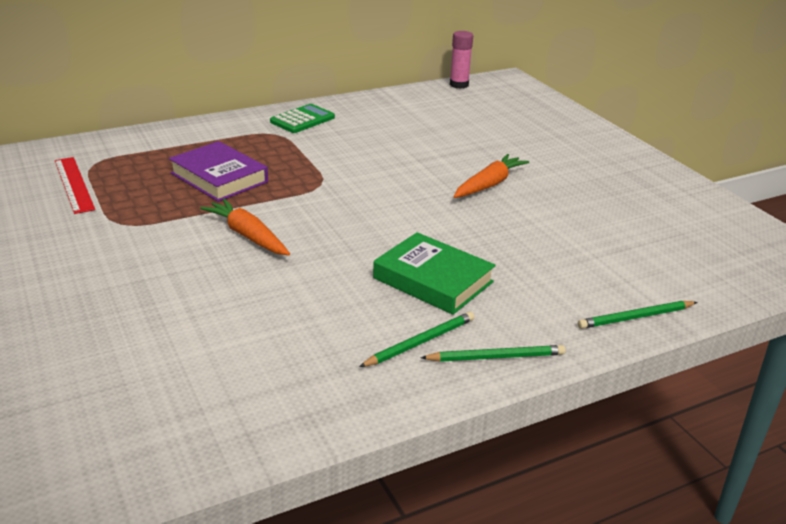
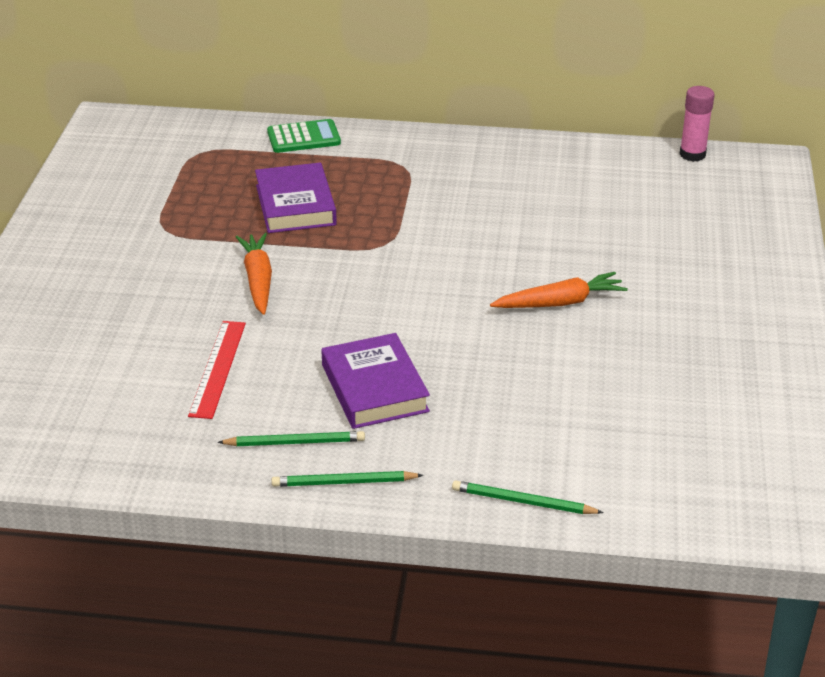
camera: 35 degrees right, 5 degrees up
red ruler [55,157,95,214] -> red ruler moved to [188,321,246,419]
green calculator [270,104,335,133] -> green calculator moved to [267,119,341,153]
green book [373,232,496,315] -> purple book [321,333,430,429]
green pencil [420,345,566,362] -> green pencil turned 150 degrees clockwise [272,471,423,487]

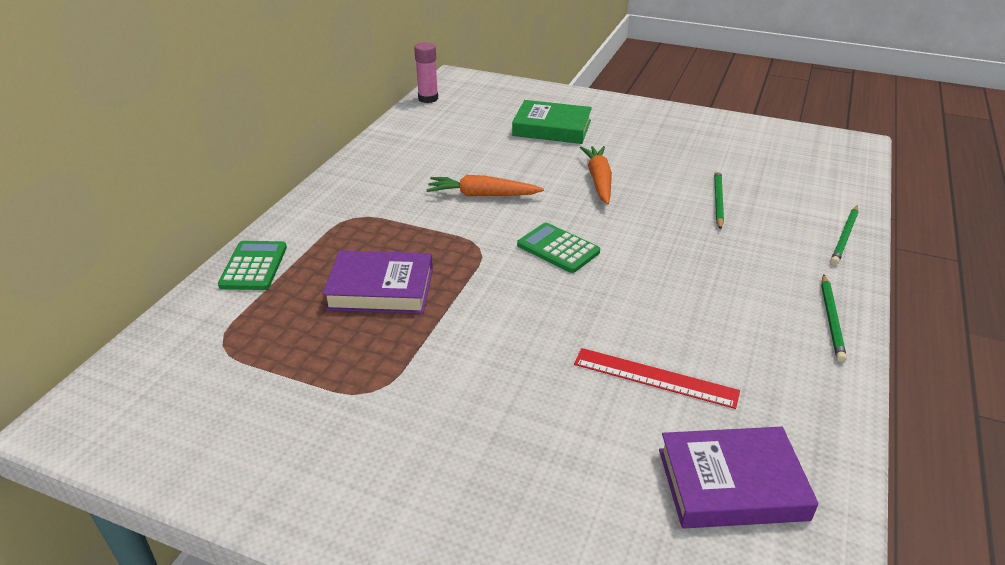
camera: 75 degrees left, 0 degrees up
green pencil [217,431,365,446] -> green pencil moved to [714,170,724,230]
orange carrot [236,233,272,315] -> orange carrot moved to [427,175,544,196]
purple book [321,333,430,429] -> purple book moved to [659,427,819,529]
none -> green book [512,100,592,144]
none -> green calculator [517,223,600,273]

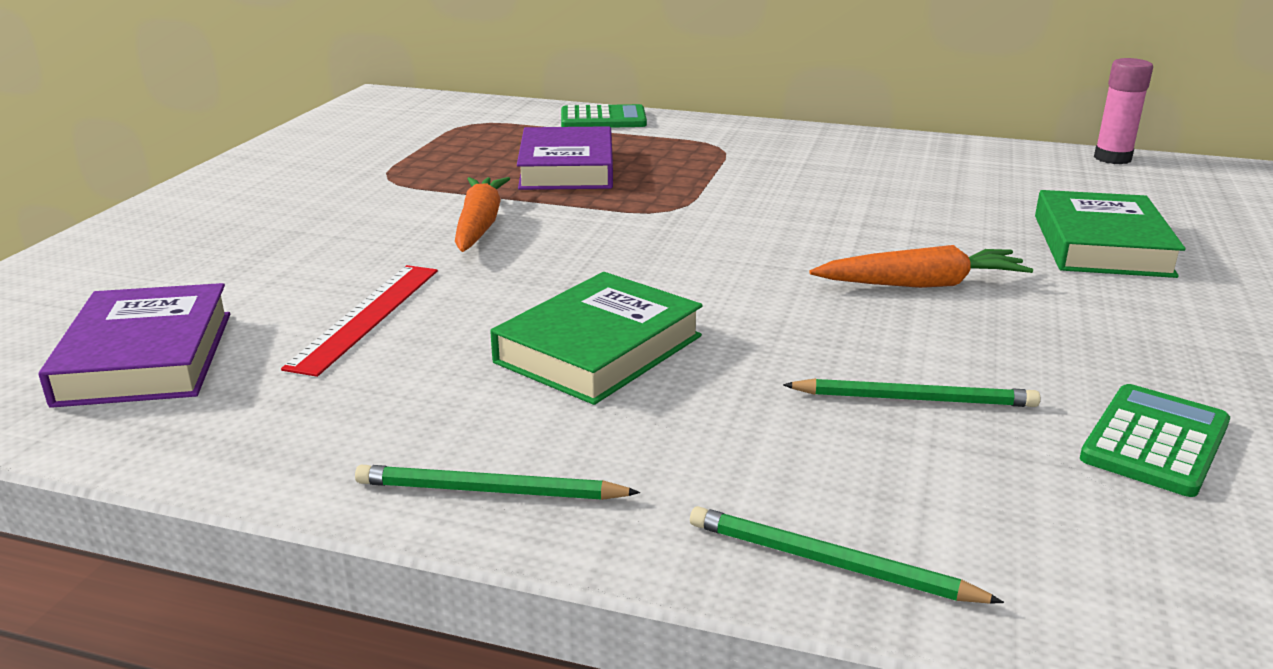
camera: 85 degrees right, 10 degrees down
orange carrot [427,175,544,196] -> orange carrot moved to [455,177,510,252]
green calculator [517,223,600,273] -> green calculator moved to [1080,384,1230,497]
none -> green book [490,272,703,405]

